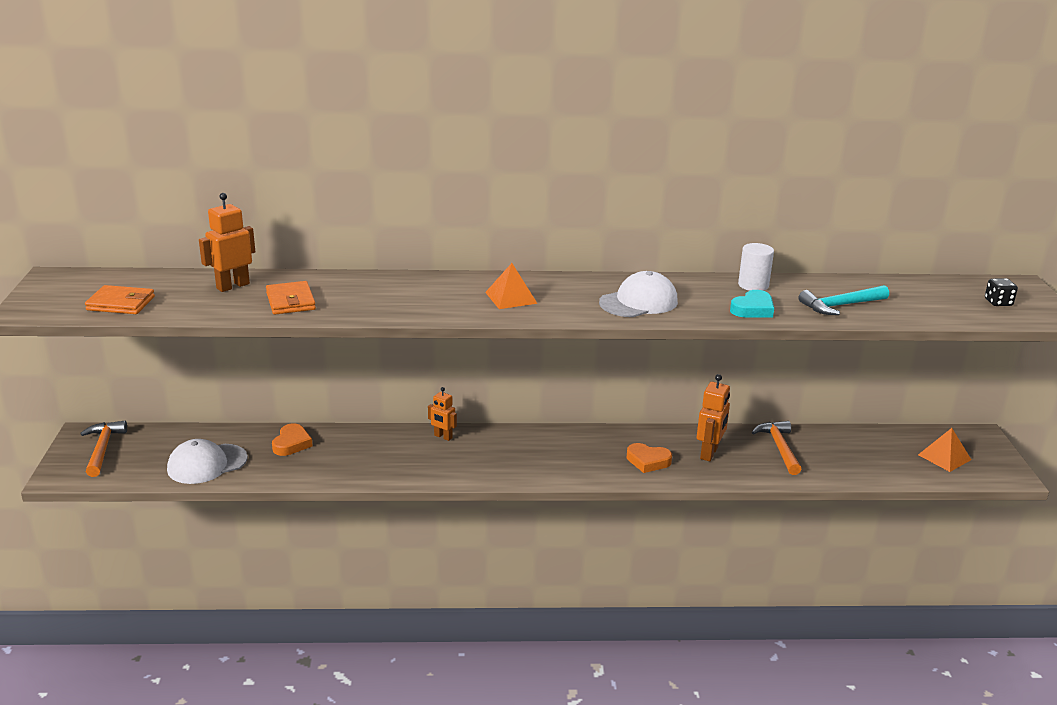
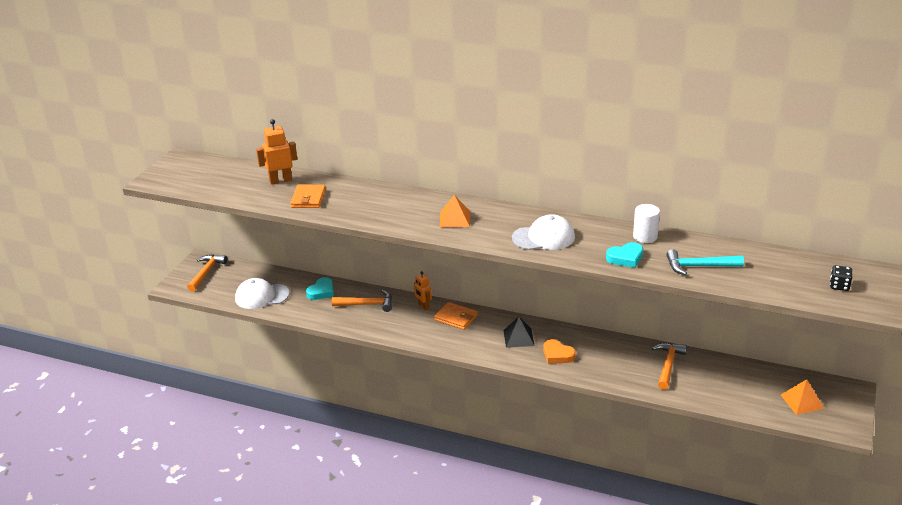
camera: 25 degrees right, 5 degrees up
orange wallet [85,285,155,314] -> orange wallet moved to [434,302,478,330]
orange heart [272,423,313,456] -> turquoise heart [306,277,334,300]
orange robot [697,374,730,461] -> none
none -> orange hammer [332,290,392,312]
none -> black pyramid [503,317,535,348]

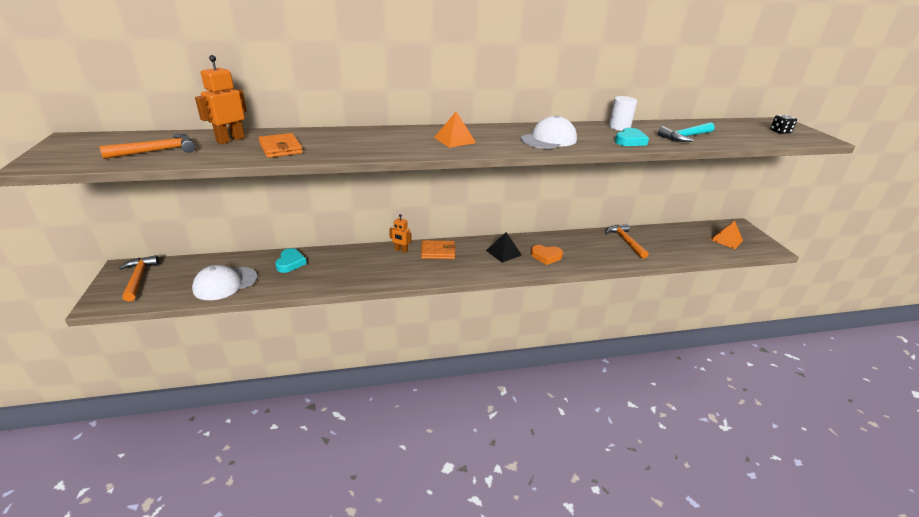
camera: 35 degrees left, 0 degrees up
orange hammer [332,290,392,312] -> orange hammer moved to [99,134,195,159]

